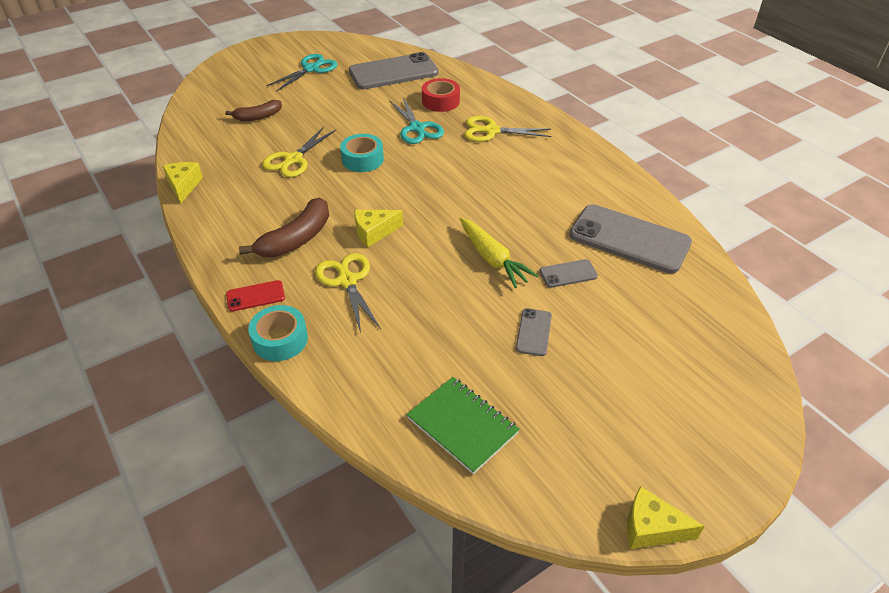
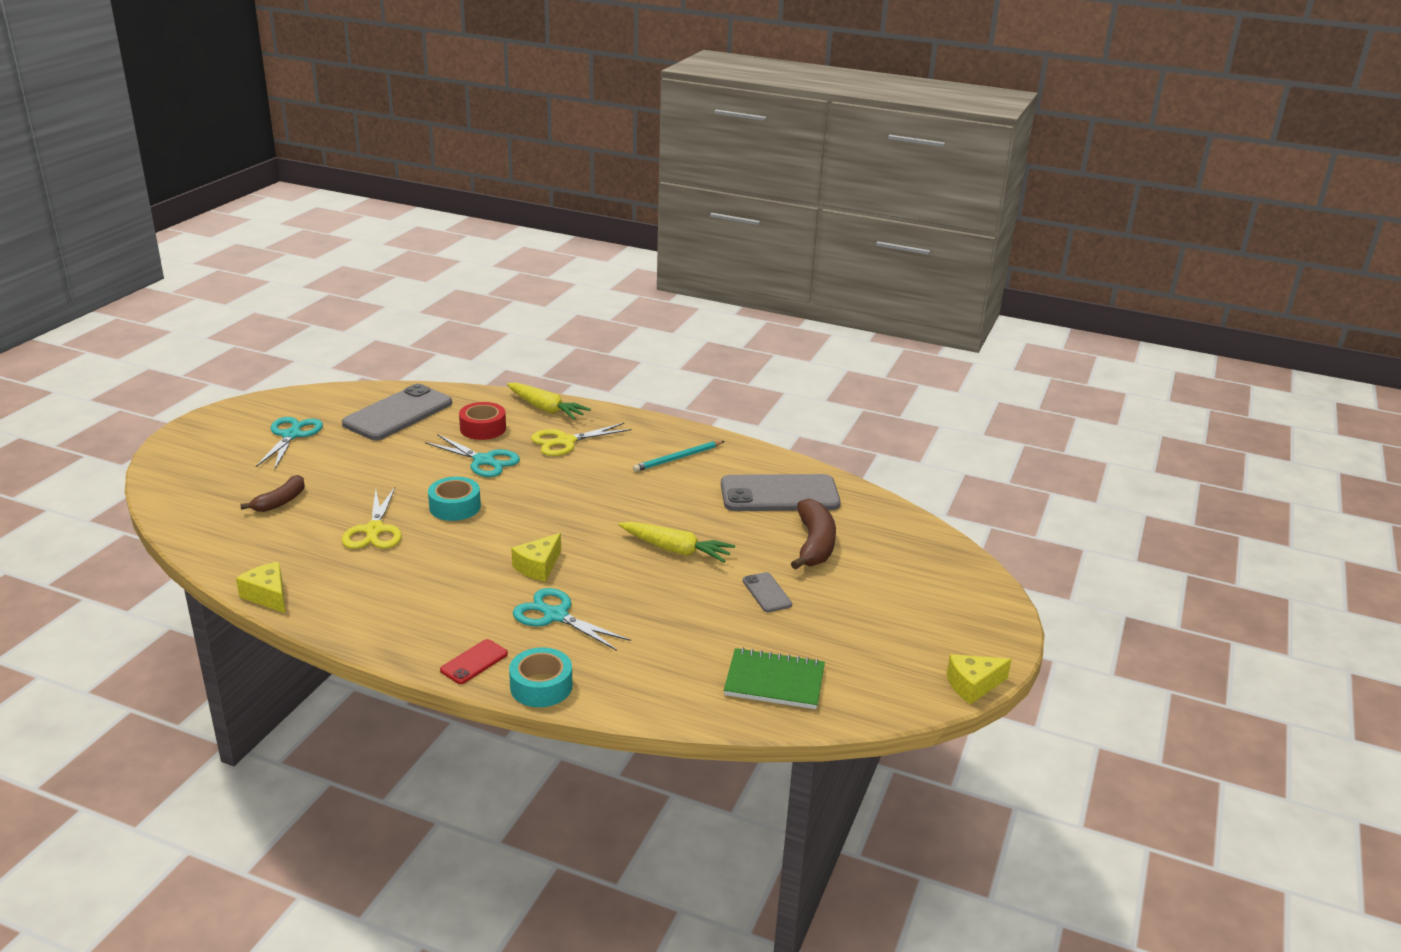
camera: 35 degrees left, 15 degrees down
brown banana [239,197,329,257] -> brown banana moved to [791,498,836,570]
yellow scissors [315,253,381,333] -> turquoise scissors [513,588,631,651]
grey phone [540,259,598,288] -> none
none -> yellow carrot [507,383,591,420]
none -> turquoise pencil [633,441,724,472]

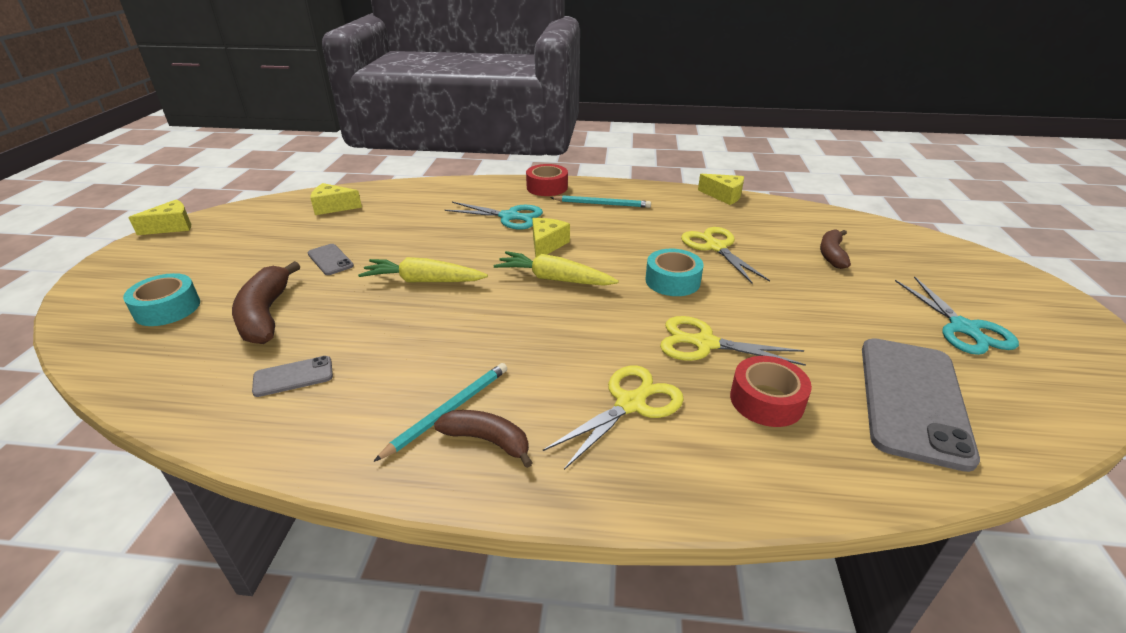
camera: 165 degrees right, 5 degrees up
turquoise scissors [425,434,520,477] -> yellow scissors [660,316,806,366]
red phone [440,639,508,684] -> red tape [526,164,568,196]
yellow carrot [507,383,591,420] -> yellow carrot moved to [494,251,619,286]
turquoise tape [509,647,572,707] -> turquoise tape moved to [123,273,200,326]
grey phone [721,474,841,511] -> grey phone [252,356,333,397], size x0.46
green notebook [724,648,825,709] -> yellow cheese [310,183,362,215]
none -> brown banana [434,410,532,468]
none -> turquoise pencil [551,195,651,208]

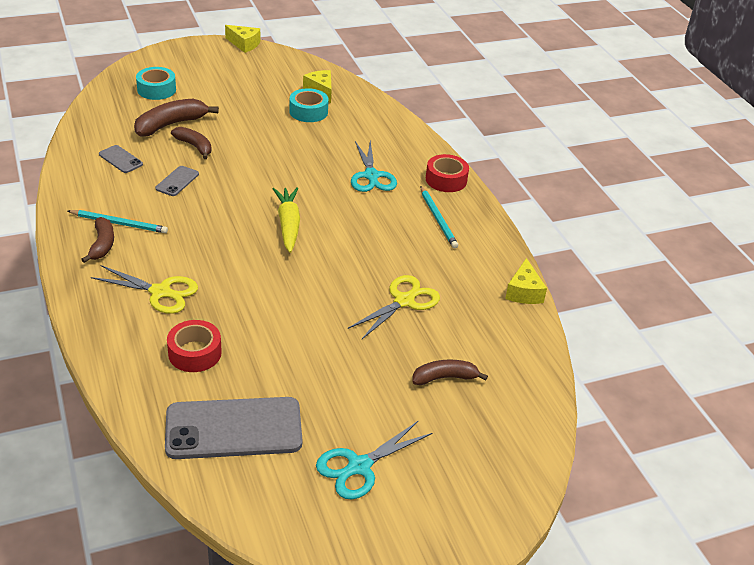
camera: 60 degrees right, 5 degrees up
grey phone [307,244,354,275] -> grey phone moved to [155,166,199,196]
yellow carrot [358,257,488,282] -> none
yellow cheese [532,218,570,257] -> none
turquoise tape [645,249,704,296] -> turquoise tape moved to [289,88,328,122]
yellow scissors [660,316,806,366] -> none
none -> brown banana [171,127,212,159]

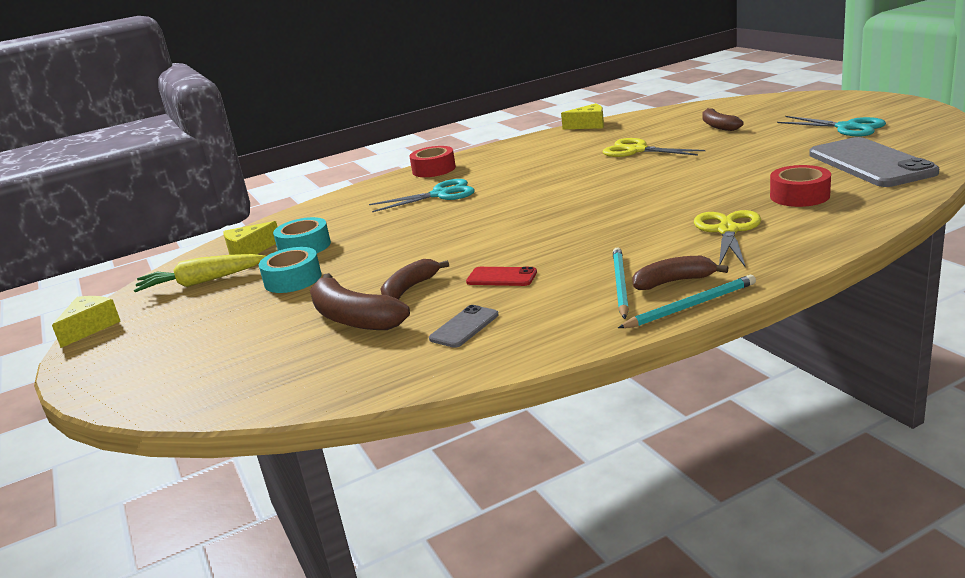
camera: 90 degrees left, 15 degrees down
turquoise tape [136,67,176,100] -> turquoise tape moved to [259,247,322,293]
grey phone [155,166,199,196] -> red phone [466,267,537,286]
yellow carrot [273,187,300,253] -> yellow carrot moved to [134,254,266,292]
turquoise pencil [421,186,458,248] -> turquoise pencil moved to [618,275,756,328]

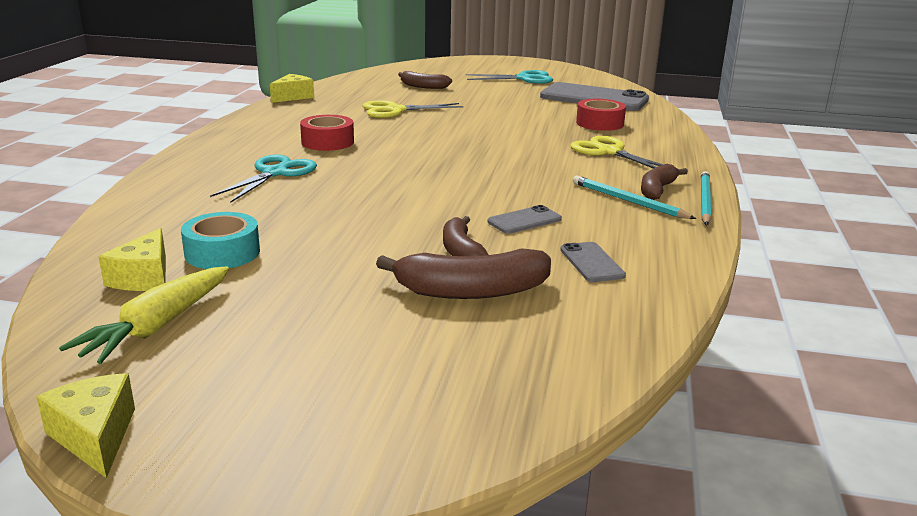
camera: 55 degrees left, 0 degrees up
turquoise tape [259,247,322,293] -> none
red tape [409,146,456,177] -> red tape moved to [300,115,354,151]
red phone [466,267,537,286] -> grey phone [488,205,562,234]

